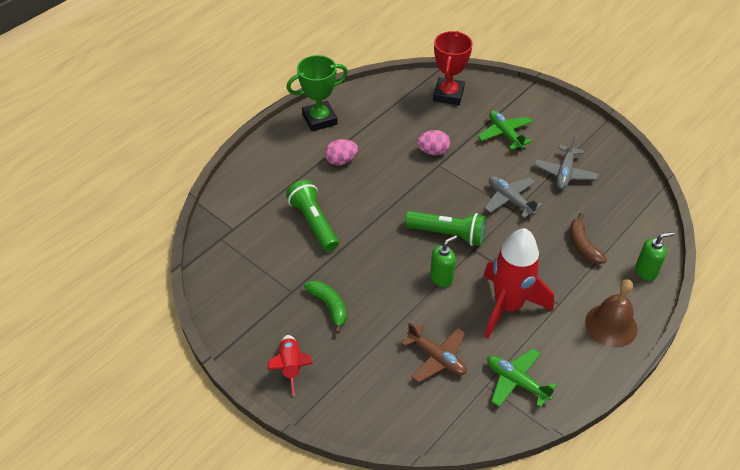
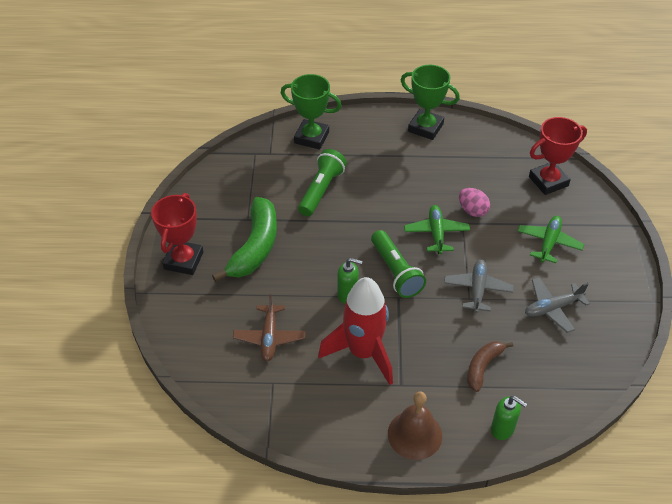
camera: 50 degrees right, 0 degrees up
red rocket [267,335,313,396] -> red trophy [151,193,203,275]
green banana [304,280,347,334] -> green banana [212,197,277,282], size x1.80
pink egg [325,139,358,165] -> none
green plane [487,348,557,408] -> green plane moved to [404,205,470,254]
none -> green trophy [281,74,341,149]

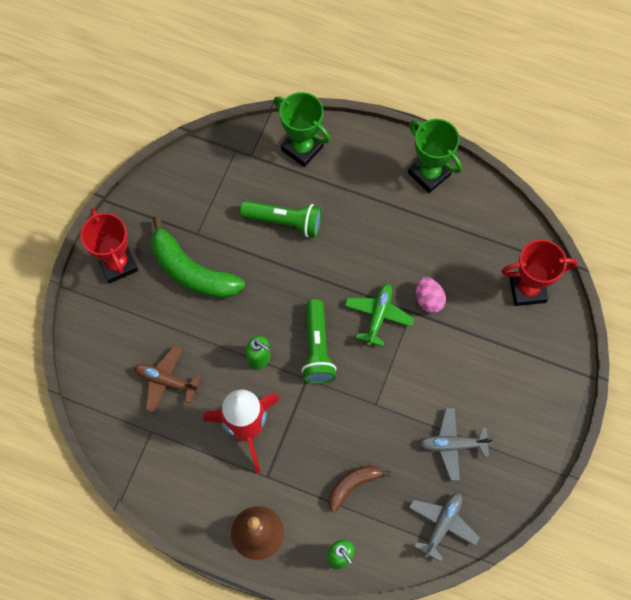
camera: 20 degrees right, 20 degrees up
red trophy [151,193,203,275] -> red trophy turned 60 degrees counterclockwise [80,208,138,284]
green banana [212,197,277,282] -> green banana turned 90 degrees clockwise [151,216,245,299]
brown plane [233,294,305,361] -> brown plane turned 90 degrees clockwise [134,345,201,413]
green flashlight [298,149,347,216] -> green flashlight turned 60 degrees clockwise [240,201,322,237]
grey plane [444,259,514,313] -> grey plane moved to [409,493,480,562]
green plane [518,216,584,263] -> none

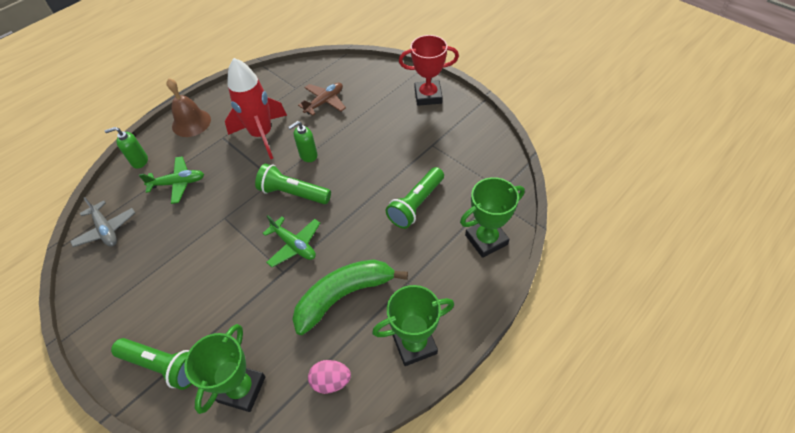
camera: 115 degrees right, 15 degrees down
green banana [151,216,245,299] -> green banana moved to [293,259,408,335]
brown banana [328,465,390,512] -> green plane [139,156,204,204]
pink egg [416,277,446,313] -> pink egg moved to [308,360,351,394]
grey plane [420,408,493,481] -> none
red trophy [501,239,578,306] -> green trophy [184,324,265,414]
none -> green flashlight [111,338,192,390]

